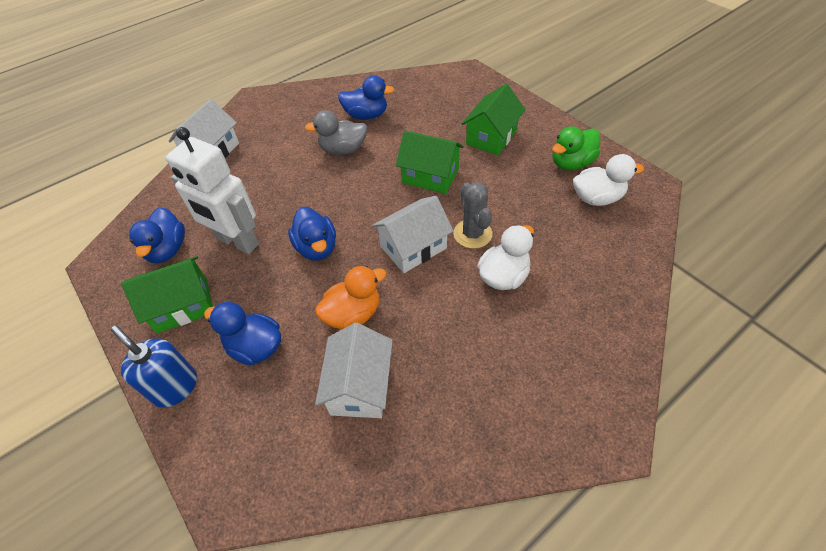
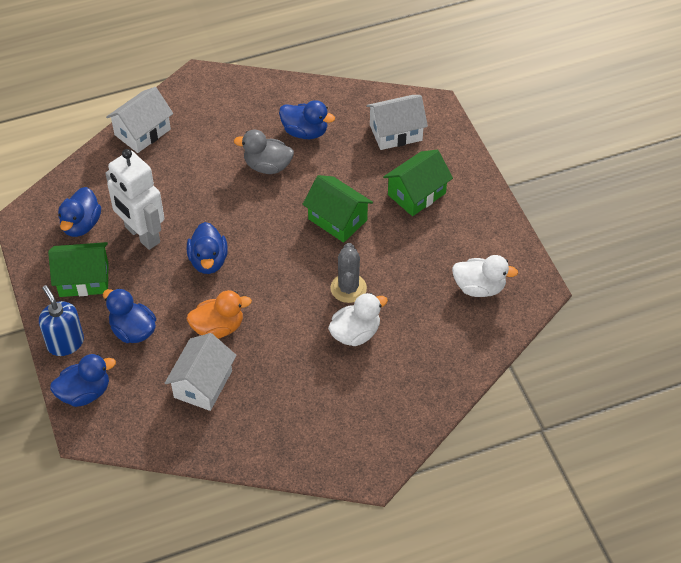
camera: 15 degrees right, 0 degrees up
white house [372,196,453,273] -> white house moved to [366,95,428,150]
green duck [552,126,600,170] -> none
none -> blue duck [50,354,116,407]

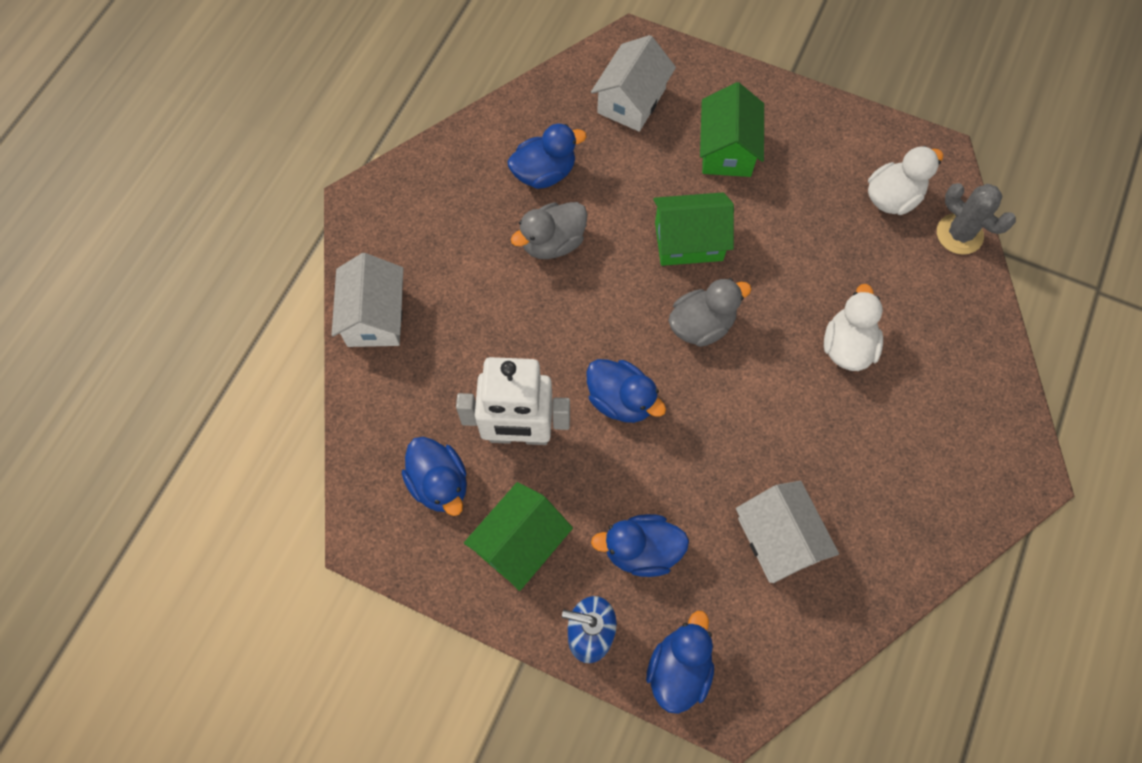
camera: 45 degrees left, 15 degrees up
orange duck [186,290,252,339] -> none
grey cactus [330,243,367,303] -> grey cactus moved to [937,183,1016,255]
none -> grey duck [668,278,751,347]

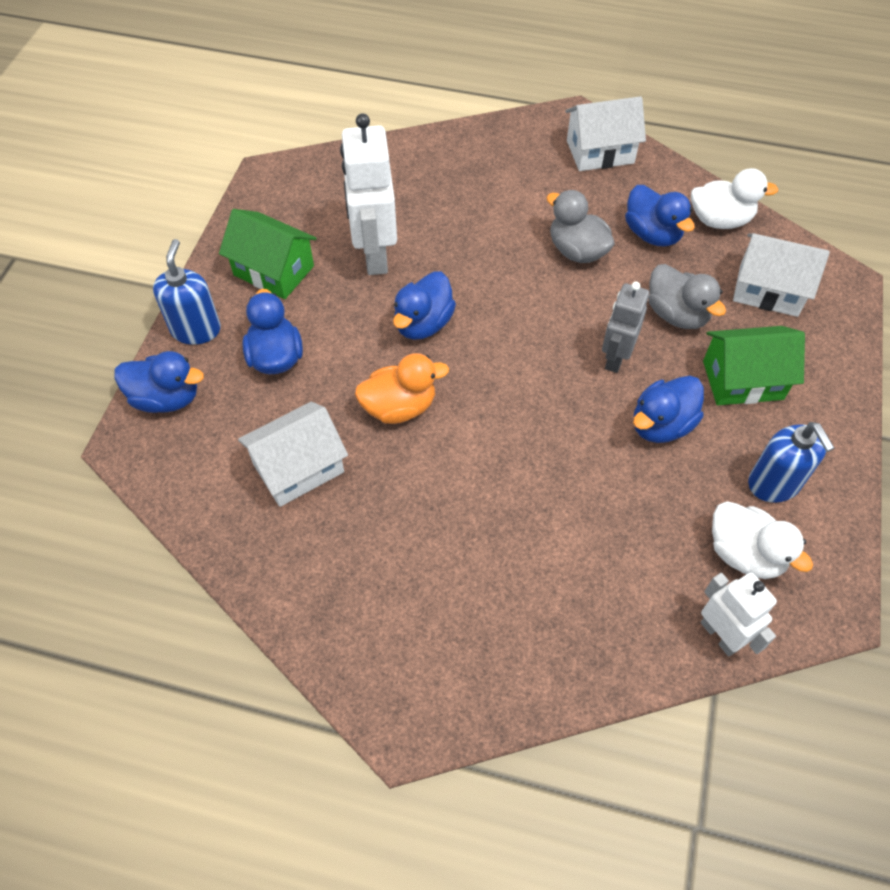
camera: 80 degrees right, 10 degrees down
white house [332,253,404,347] -> white house moved to [565,96,646,171]
blue duck [402,437,467,516] -> blue duck moved to [633,376,704,443]
green house [653,192,734,266] -> grey robot [602,282,649,373]
grey duck [668,278,751,347] -> grey duck moved to [648,264,726,329]
white duck [824,284,883,371] -> white duck moved to [691,168,779,229]
grey cactus [937,183,1016,255] -> white robot [701,573,777,657]
none -> orange duck [355,353,449,424]
none -> blue soap dispenser [748,422,834,503]

